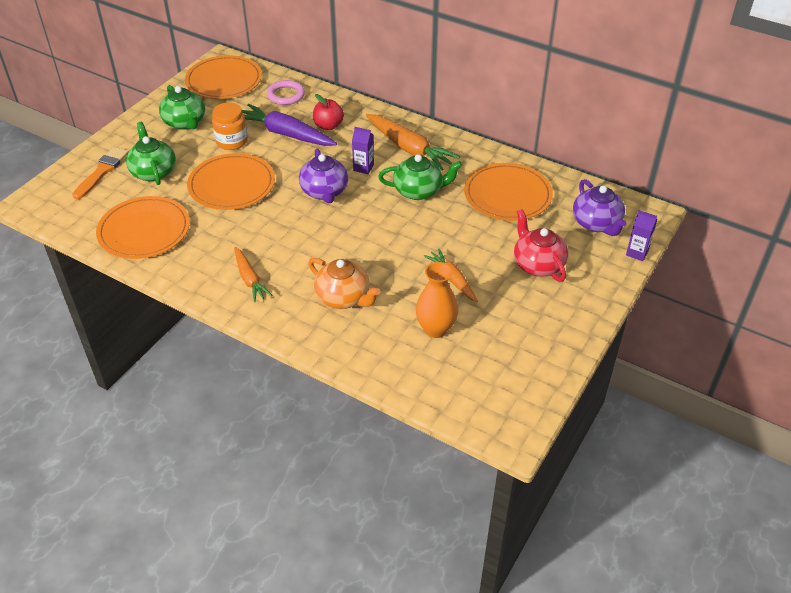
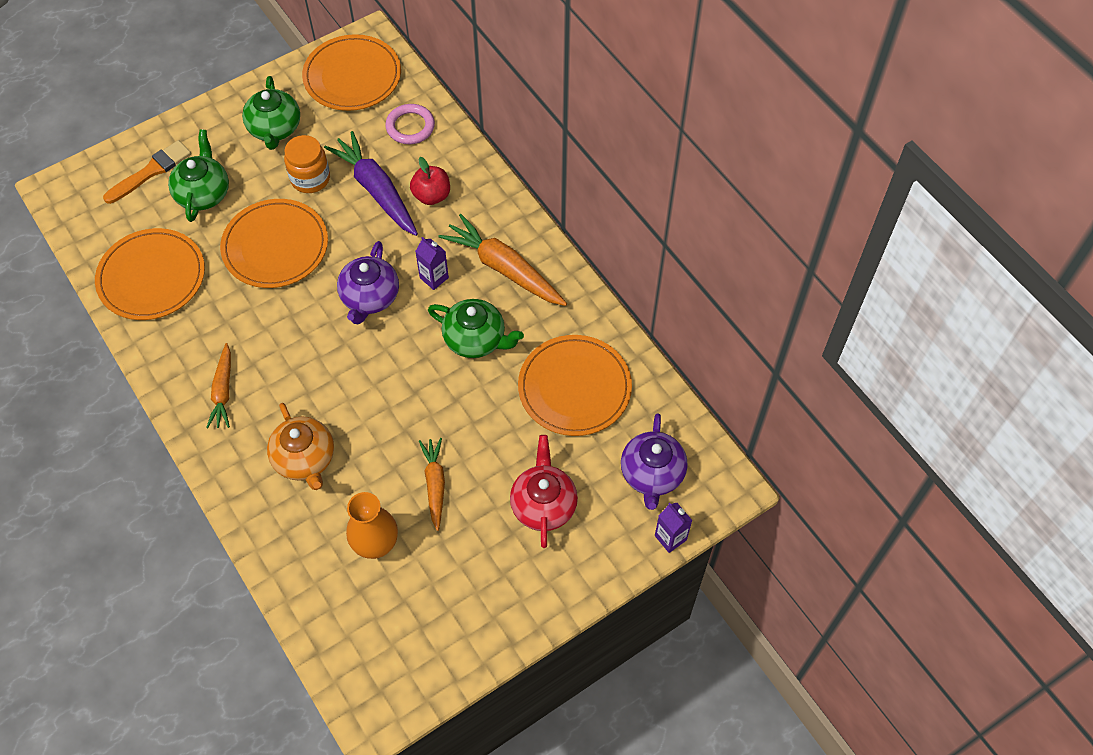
camera: 25 degrees right, 15 degrees up
orange carrot [366,114,460,170] -> orange carrot turned 150 degrees clockwise [438,214,567,306]

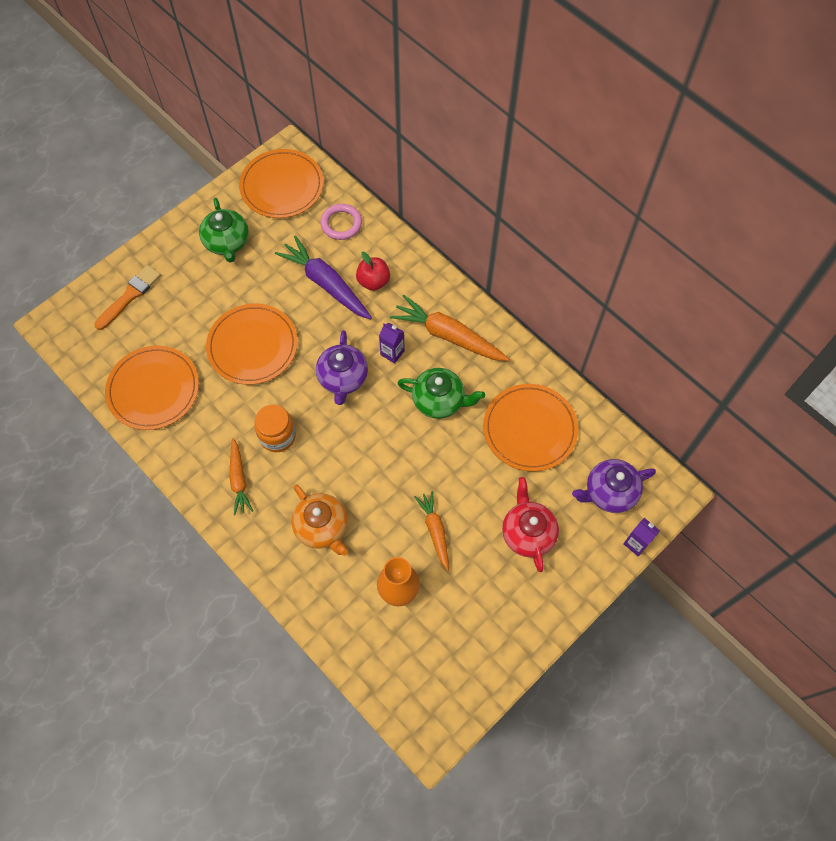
camera: 10 degrees left, 5 degrees up
green teapot [168,129,229,222] -> none
orange jar [284,135,330,193] -> orange jar moved to [254,404,296,452]
purple teapot [621,413,688,510] -> purple teapot turned 75 degrees clockwise [572,459,656,513]

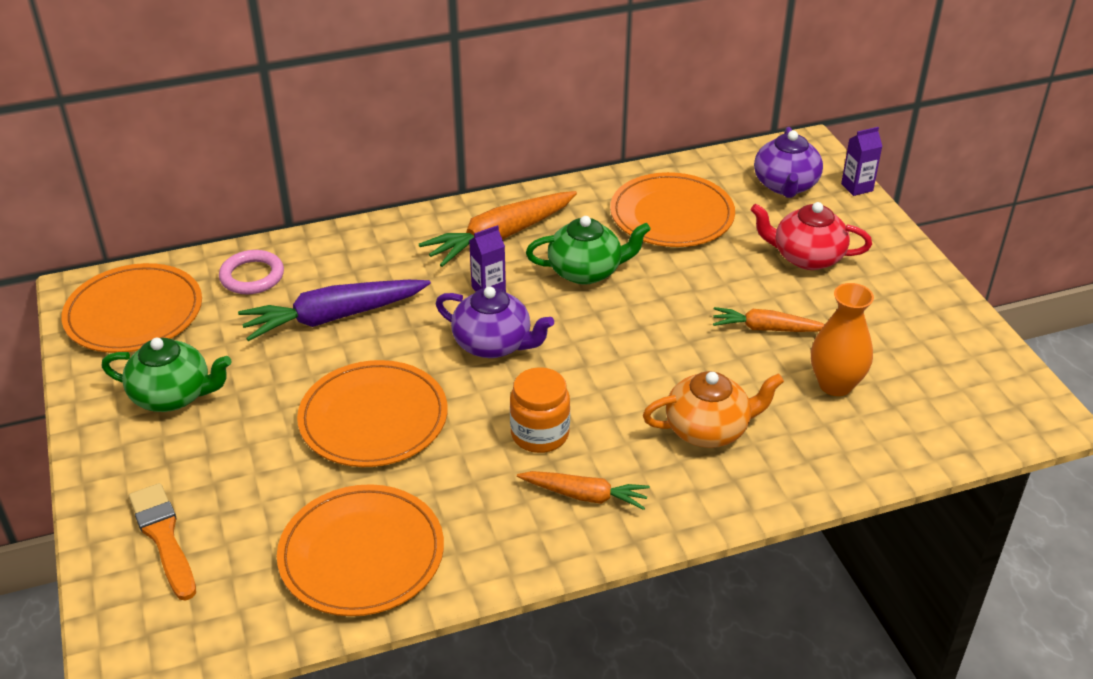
camera: 65 degrees left, 25 degrees down
red apple [356,252,390,291] -> none
green teapot [397,368,485,419] -> green teapot turned 45 degrees clockwise [526,216,651,284]

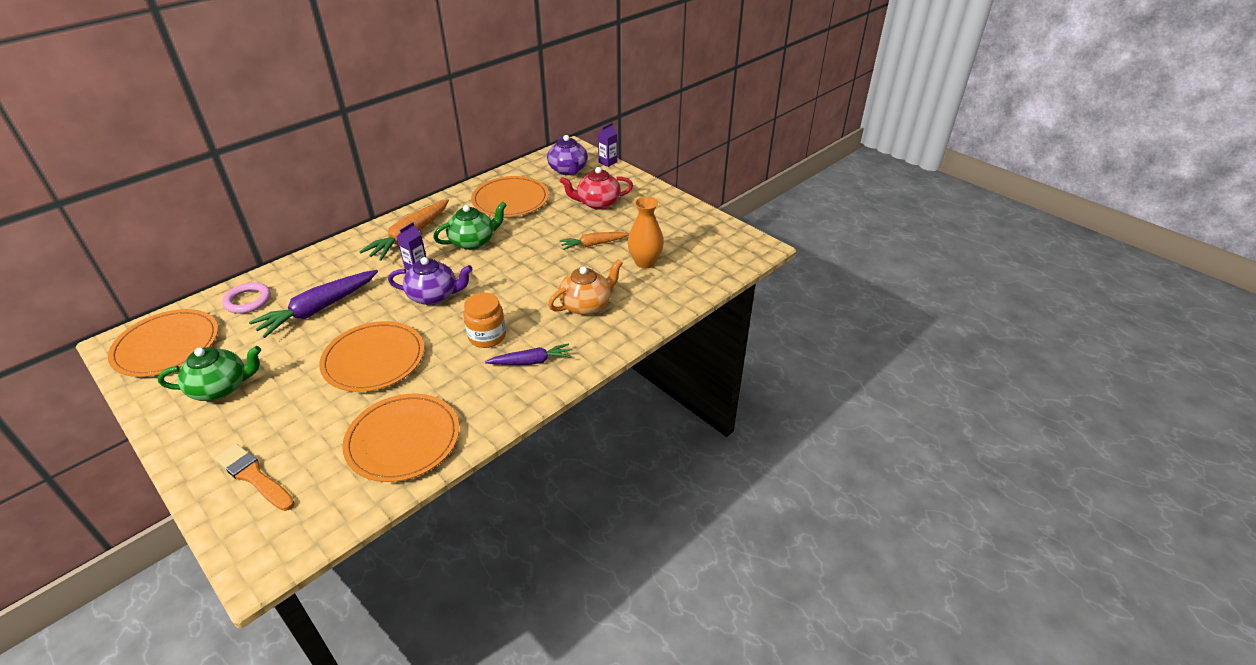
camera: 25 degrees left, 0 degrees up
orange carrot [517,471,650,510] -> purple carrot [485,344,572,365]

